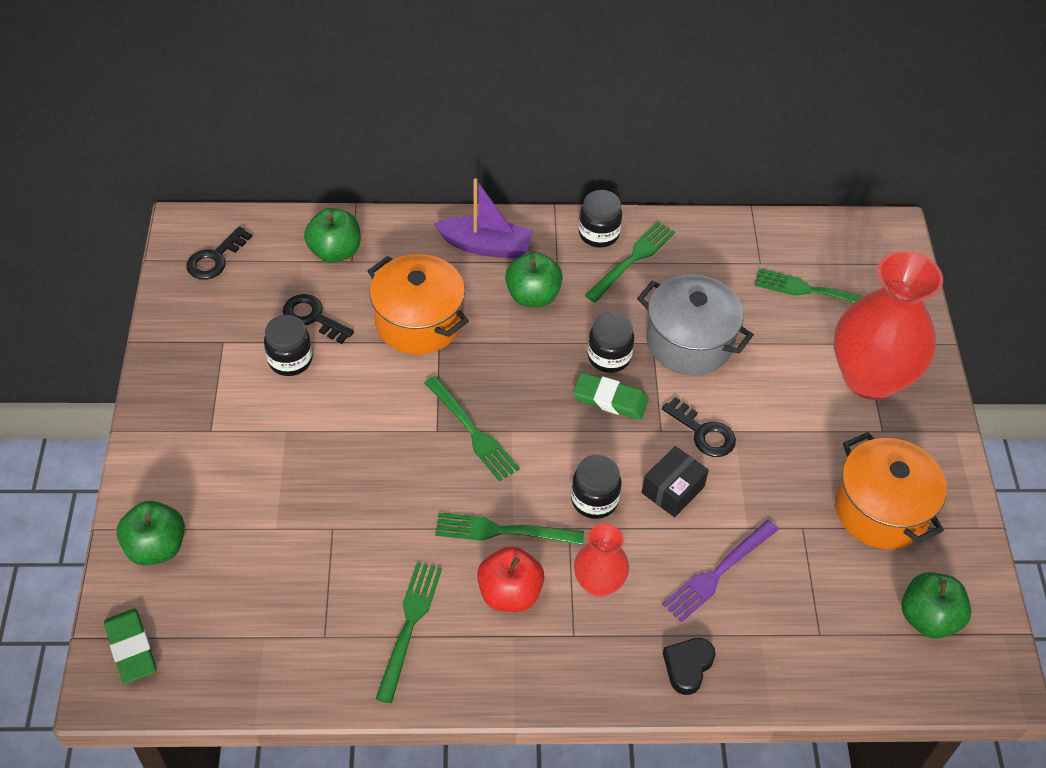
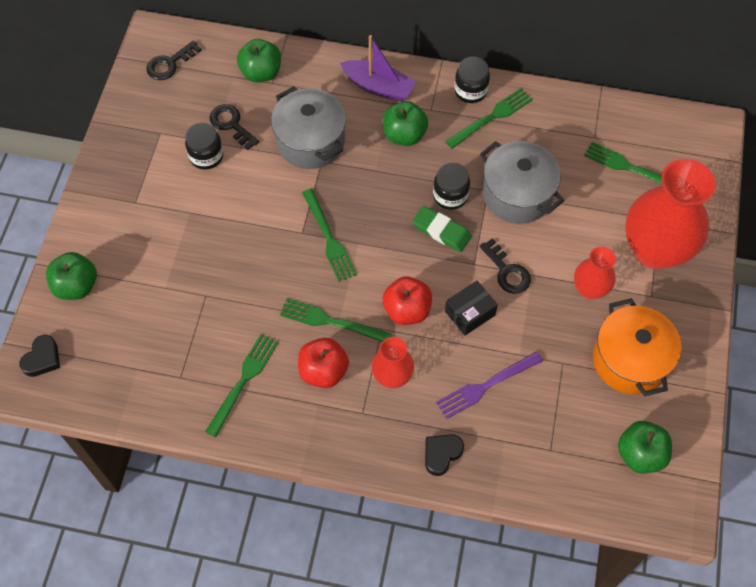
camera: 15 degrees right, 10 degrees up
green eraser [104,609,156,684] -> black heart [19,335,60,377]
orange pot [368,254,469,354] -> grey pot [271,86,346,169]
black jar [571,455,621,519] -> red apple [382,276,432,325]
none -> red vase [574,247,616,299]

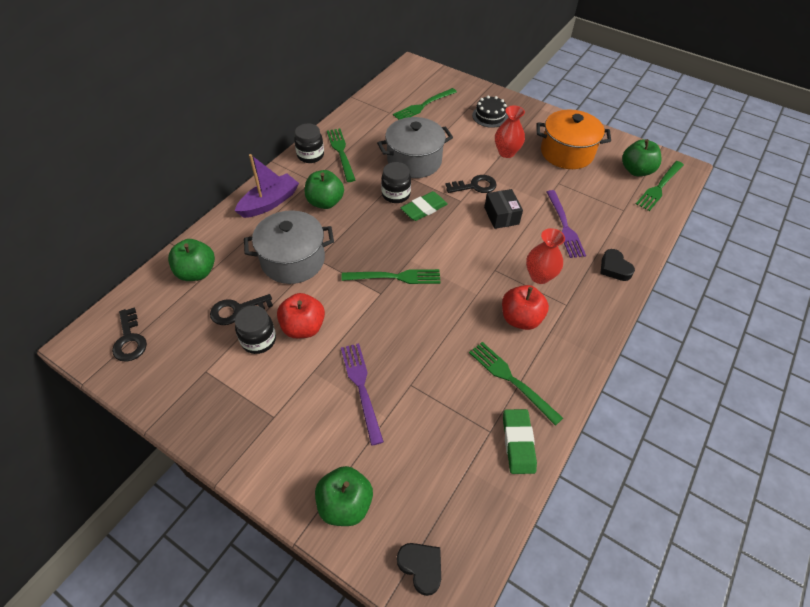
camera: 70 degrees left, 10 degrees down
green fork [280,298,392,342] -> green fork moved to [636,161,684,211]
red apple [382,276,432,325] -> red apple moved to [277,293,325,338]
red vase [625,159,716,270] -> black cake [472,96,508,128]
none -> purple fork [341,343,384,446]
none -> green eraser [503,409,537,474]

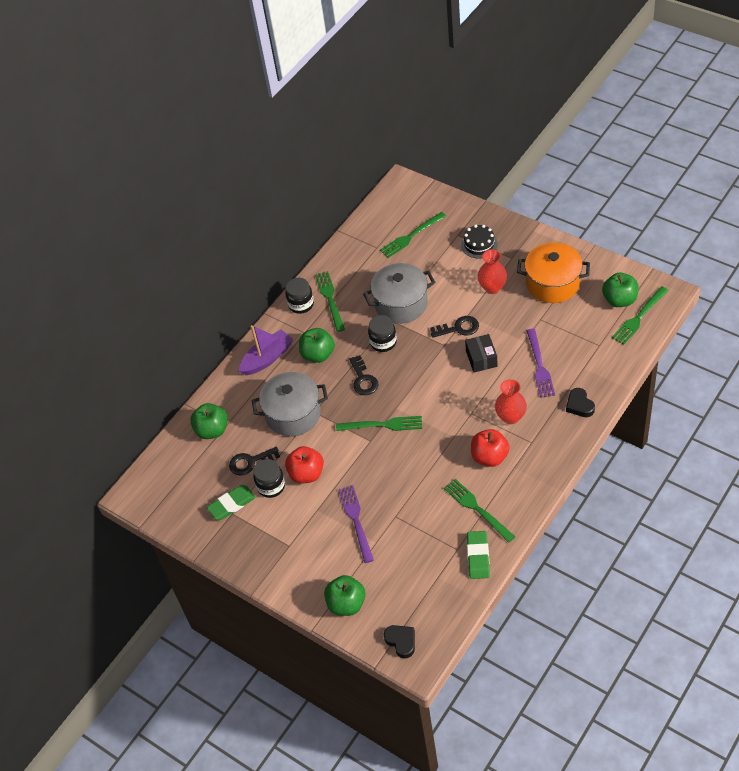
camera: 10 degrees right, 0 degrees up
black key [112,308,147,362] -> black key moved to [349,355,378,395]
green eraser [401,191,448,221] -> green eraser moved to [206,485,256,520]

